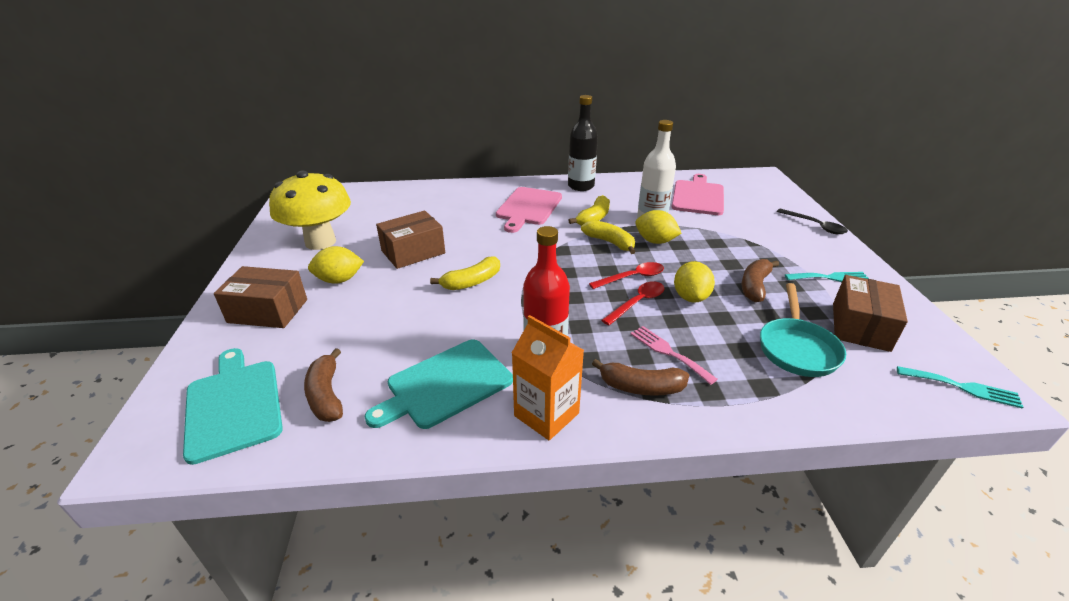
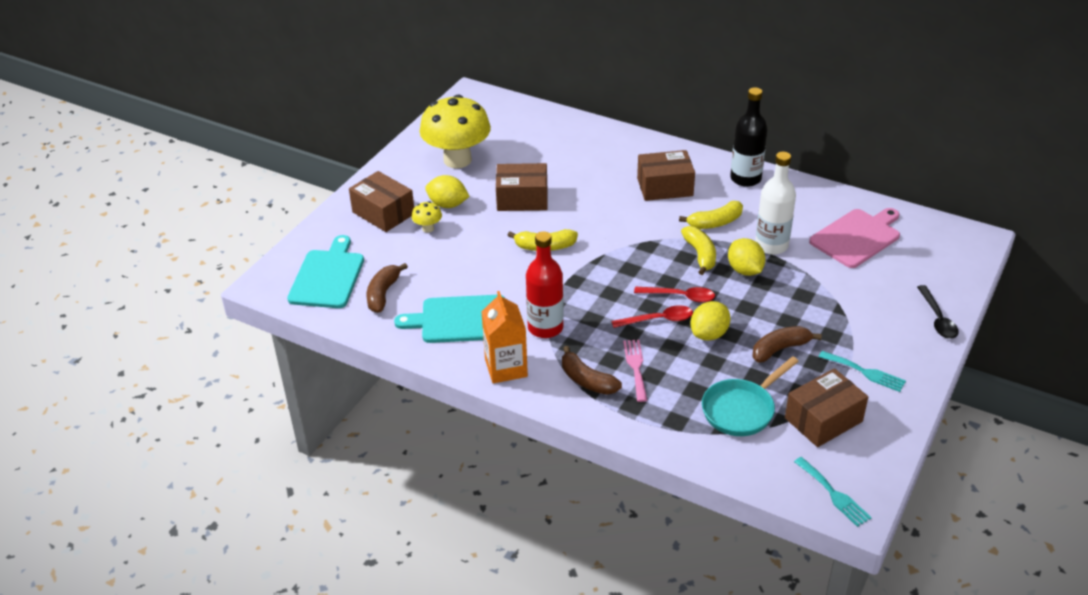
camera: 35 degrees right, 5 degrees up
pink cutting board [496,187,562,233] -> brown box [637,150,695,201]
none -> yellow mushroom [412,201,442,233]

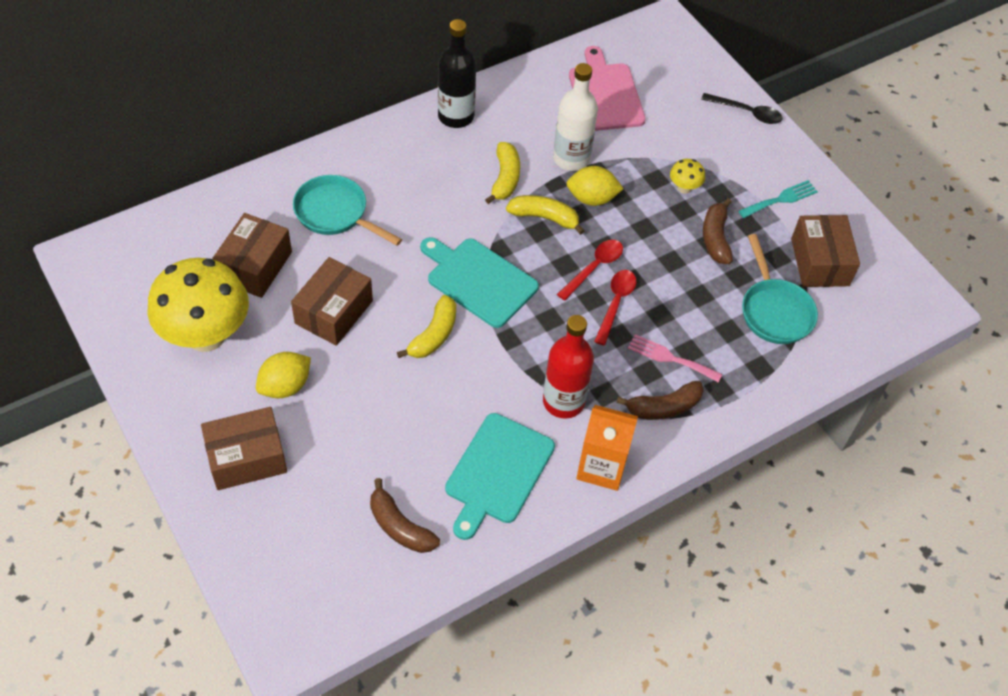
camera: 65 degrees left, 15 degrees up
turquoise cutting board [287,235,364,308] -> turquoise cutting board moved to [420,237,539,328]
yellow mushroom [412,201,442,233] -> yellow mushroom moved to [670,159,705,194]
brown box [637,150,695,201] -> brown box moved to [212,213,292,298]
yellow lemon [691,301,731,341] -> none
turquoise fork [794,457,872,527] -> none
none -> turquoise pan [293,175,402,246]

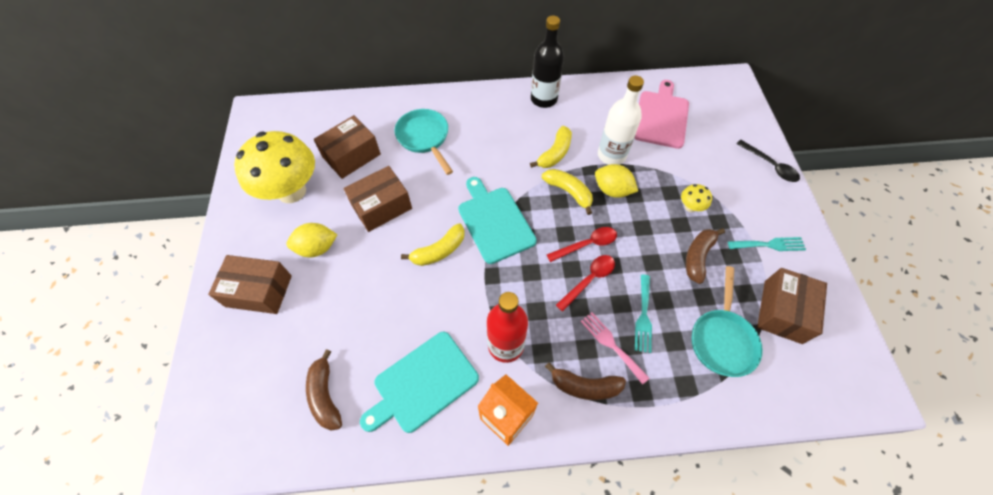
camera: 30 degrees right, 5 degrees up
none -> turquoise fork [635,275,652,353]

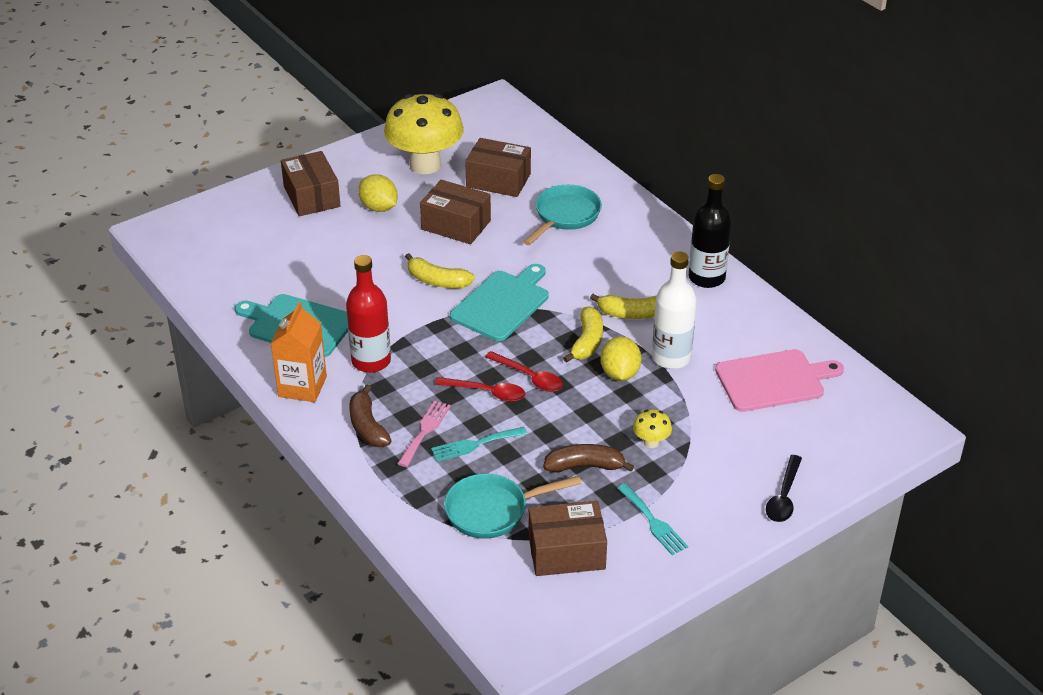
camera: 60 degrees right, 20 degrees down
brown banana [306,349,342,430] -> none

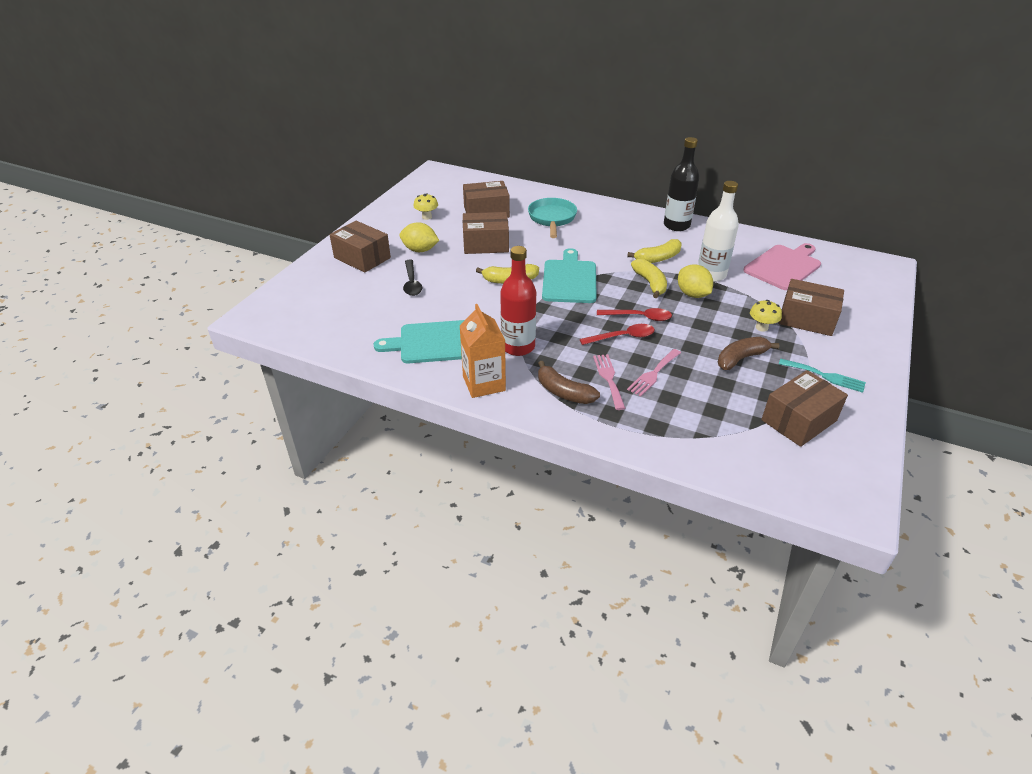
camera: 30 degrees left, 0 degrees up
yellow mushroom [384,94,464,174] -> yellow mushroom [413,193,438,220], size x0.40
turquoise fork [431,427,527,462] -> pink fork [627,349,681,396]
turquoise pan [444,474,581,539] -> none
black spoon [766,455,802,522] -> black spoon moved to [403,260,422,296]
none -> brown box [778,279,844,336]

